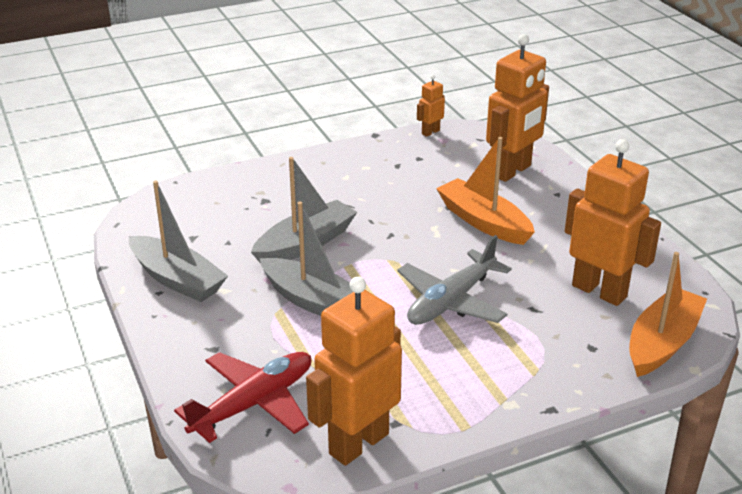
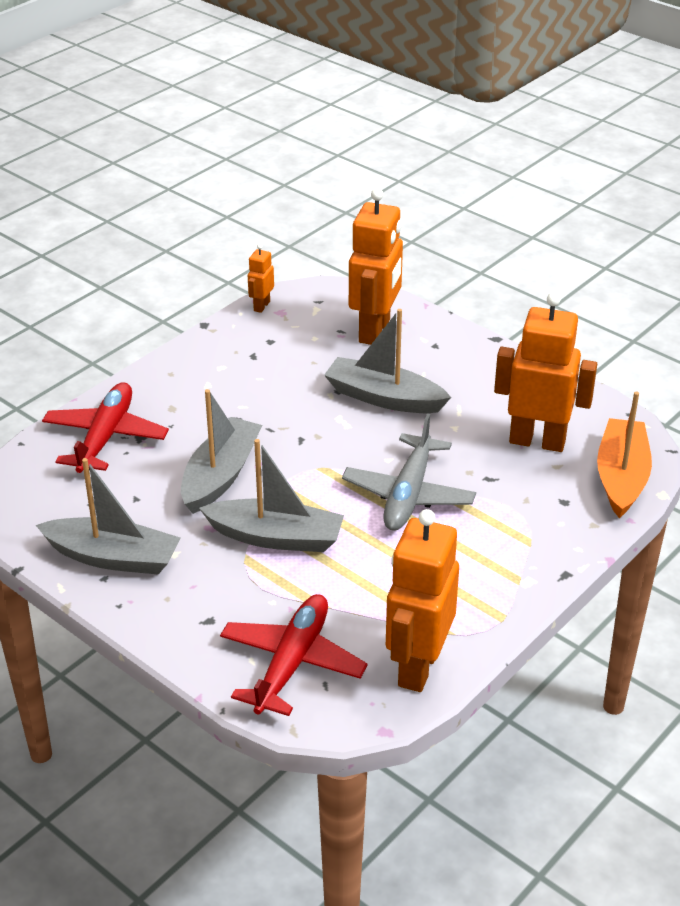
camera: 25 degrees left, 5 degrees up
orange boat [436,137,535,245] -> grey boat [324,309,451,413]
none -> red plane [42,382,169,473]

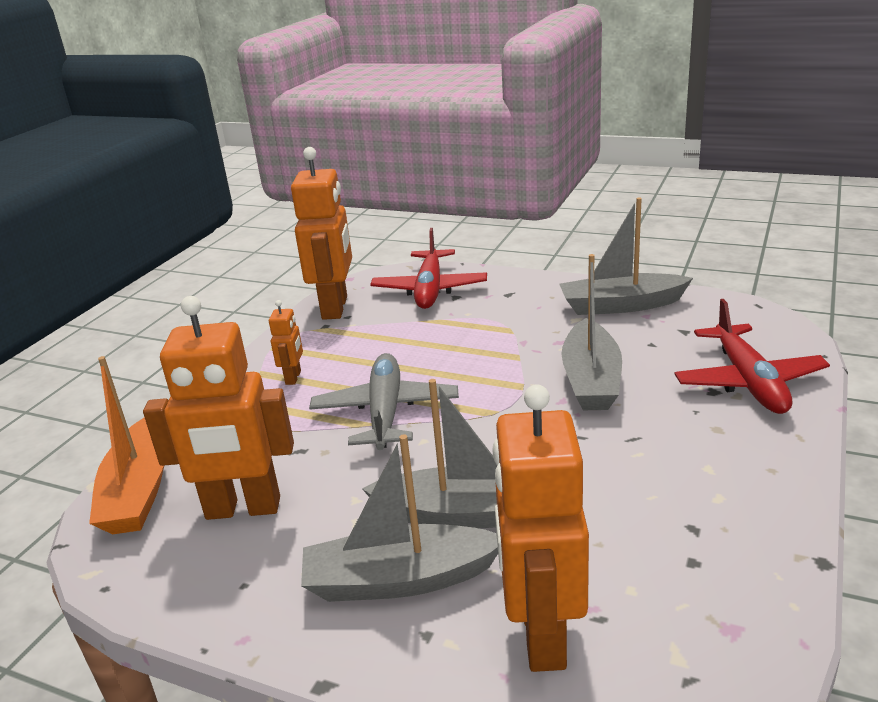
camera: 165 degrees right, 10 degrees down
grey boat [199,439,344,552] -> grey boat moved to [301,434,498,602]
orange robot [248,244,274,313] -> orange robot moved to [269,300,303,385]

